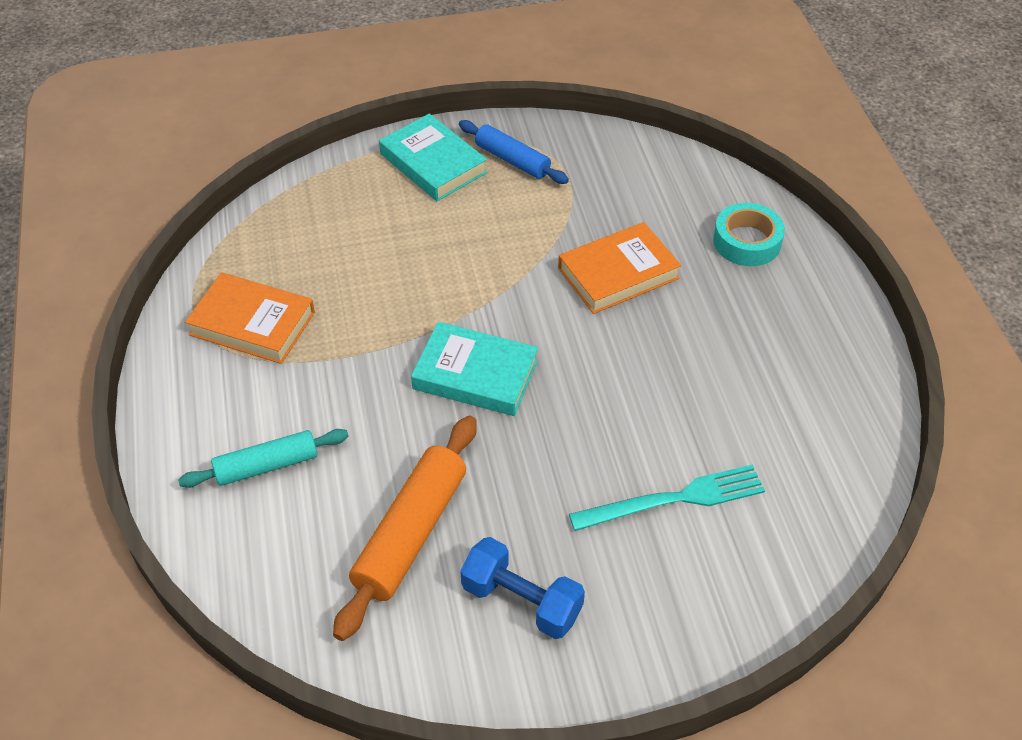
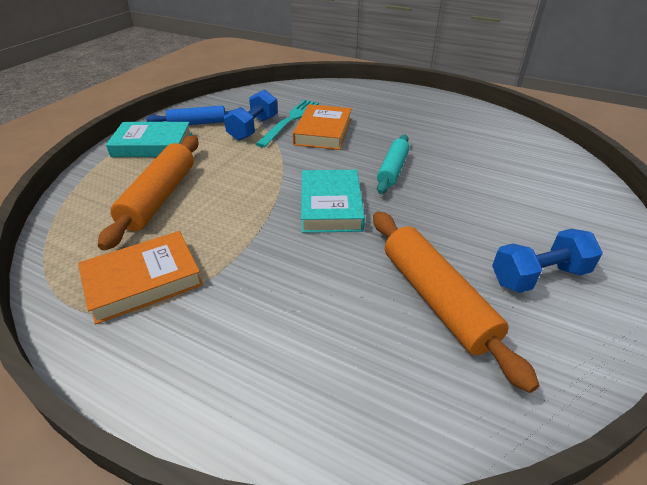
camera: 50 degrees left, 10 degrees down
turquoise rolling pin [178,429,349,488] -> turquoise rolling pin moved to [377,135,410,194]
turquoise book [411,322,538,416] -> turquoise book turned 60 degrees counterclockwise [301,170,365,233]
turquoise fork [569,464,765,531] -> turquoise fork moved to [256,100,319,148]
turquoise tape [713,203,785,266] -> none
none -> orange rolling pin [98,136,199,251]
none -> blue dumbbell [224,89,278,141]

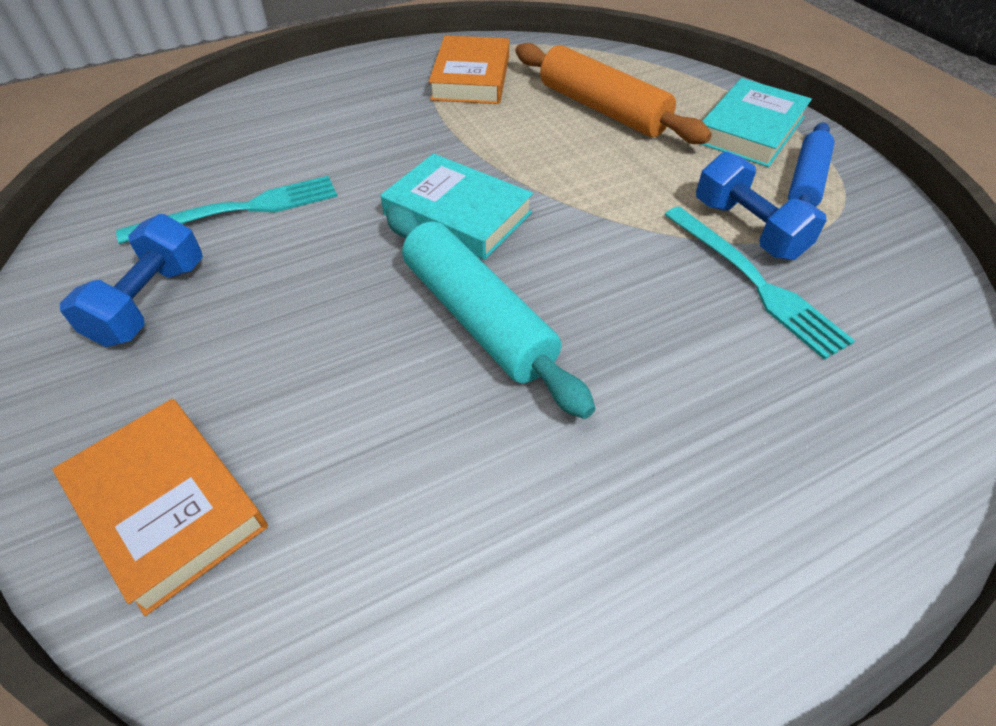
camera: 125 degrees right, 10 degrees up
orange book [293,104,352,150] -> orange book moved to [52,399,268,616]
orange rolling pin [373,211,539,393] -> turquoise fork [116,176,337,244]
turquoise rolling pin [377,135,410,194] -> turquoise rolling pin [386,205,595,419], size x1.56

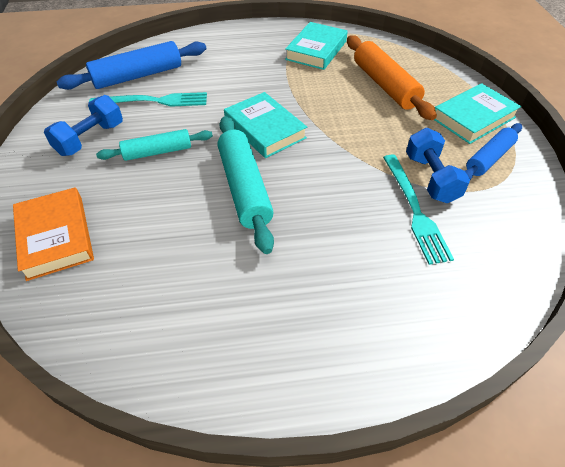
camera: 20 degrees right, 0 degrees up
orange book [429,35,509,104] -> turquoise book [285,22,348,70]
none -> blue rolling pin [56,41,206,90]
none -> turquoise rolling pin [96,129,213,161]

